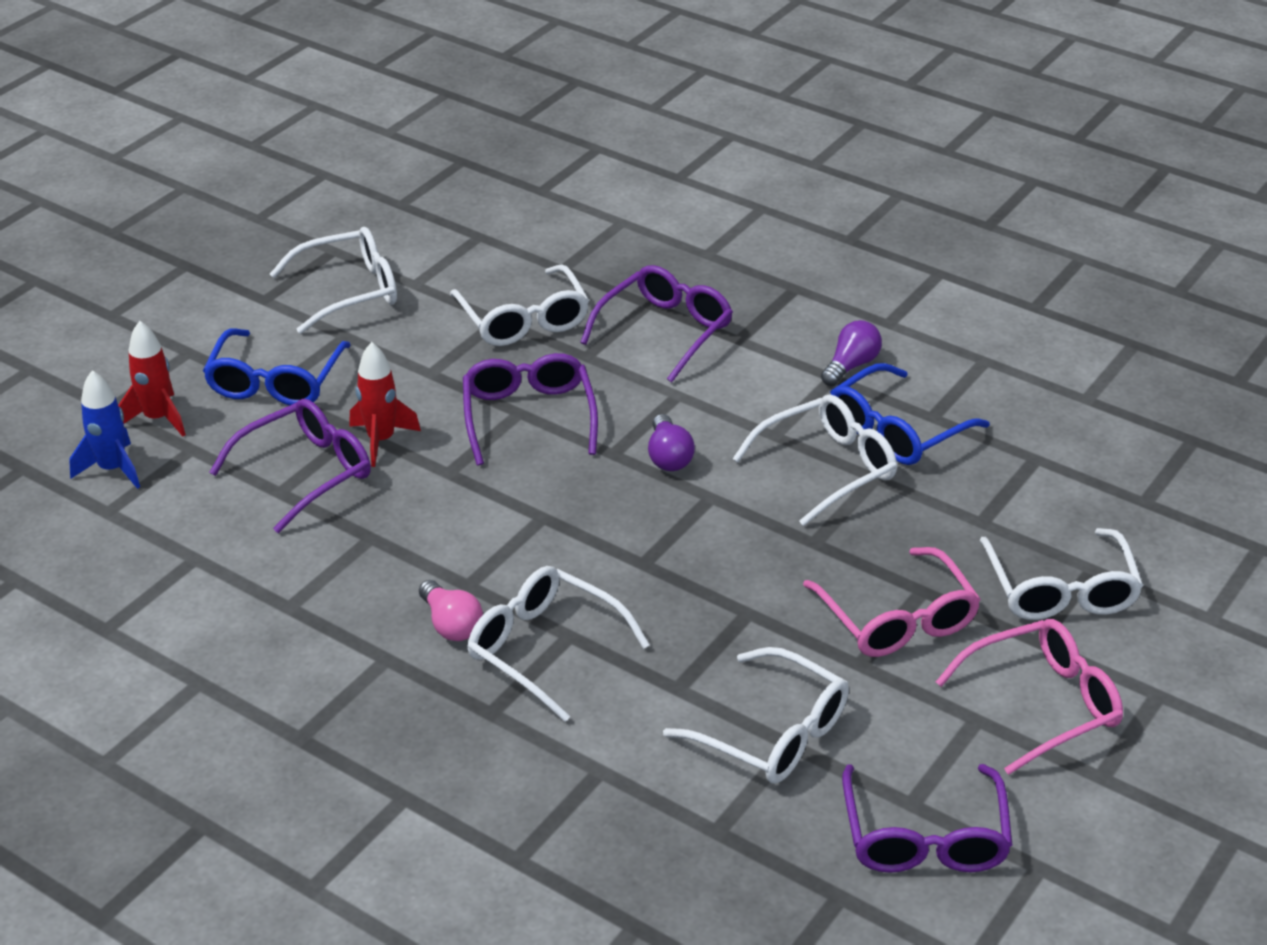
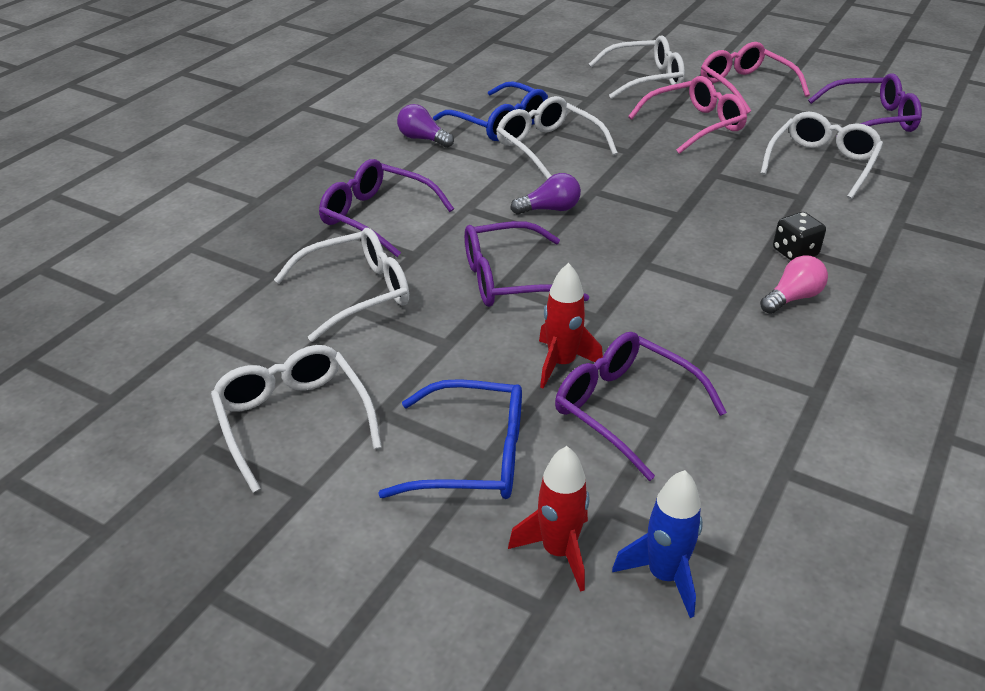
camera: 95 degrees left, 0 degrees up
white glasses [467,566,649,722] -> black dice [773,212,826,260]

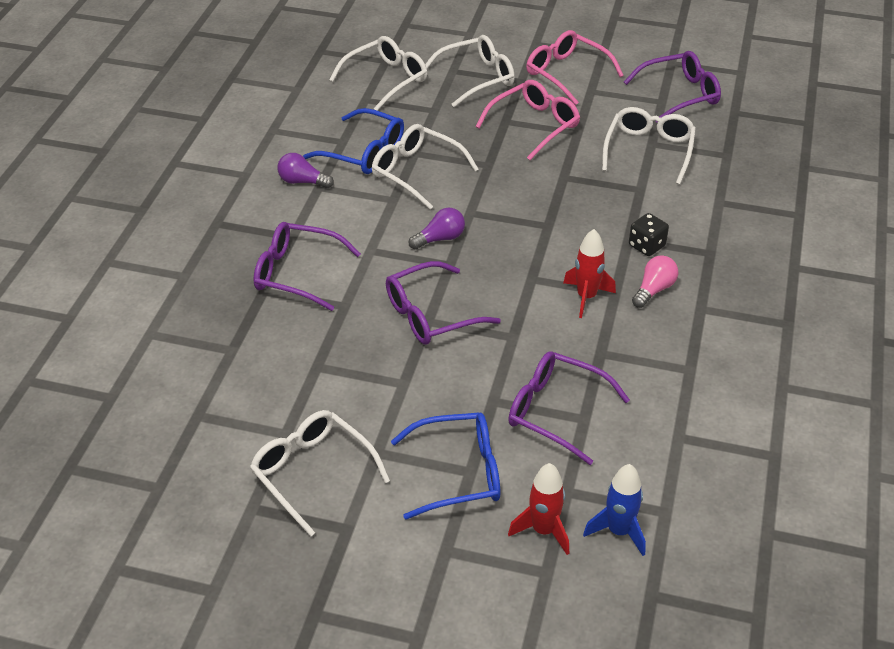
camera: 15 degrees left, 5 degrees up
white glasses [274,228,409,342] -> white glasses moved to [329,36,427,111]
red rocket [539,263,603,389] -> red rocket moved to [563,229,616,318]

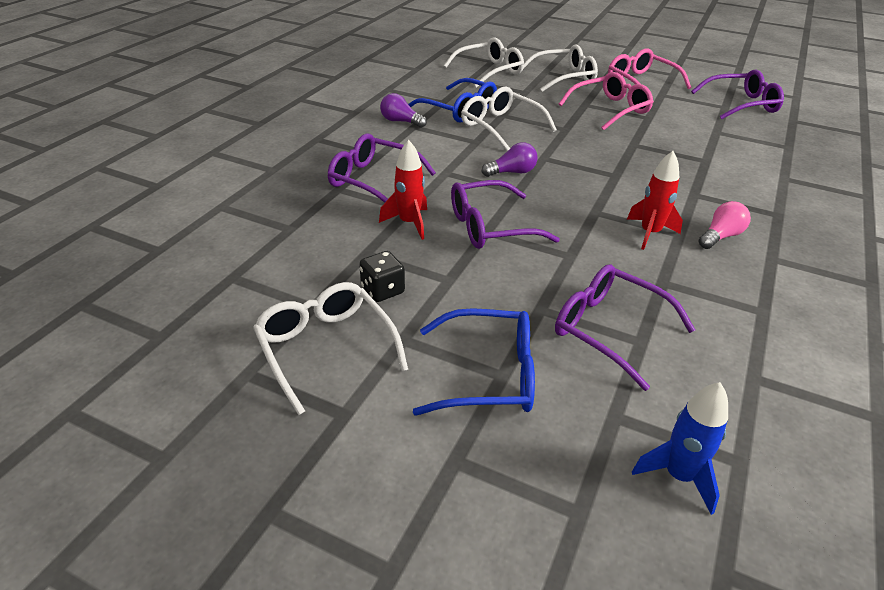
camera: 10 degrees right, 5 degrees down
red rocket [508,463,569,555] -> red rocket moved to [379,140,427,240]
white glasses [602,107,696,185] -> none
black dice [629,213,669,256] -> black dice moved to [359,251,405,302]

